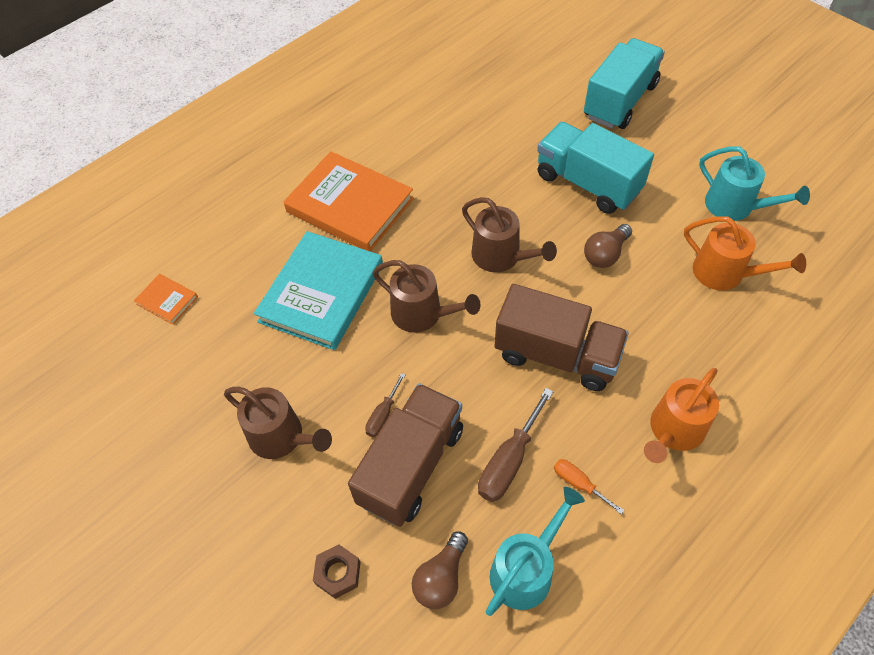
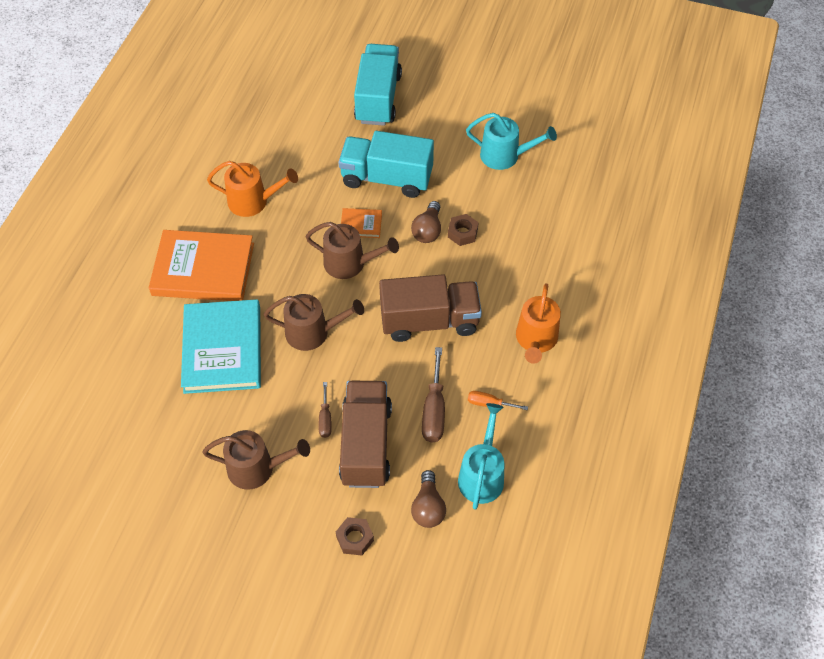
camera: 30 degrees left, 0 degrees up
orange book [134,274,198,325] -> orange book moved to [341,208,382,238]
orange watering can [684,216,806,290] -> orange watering can moved to [207,161,298,217]
none -> brown nut [448,214,479,246]

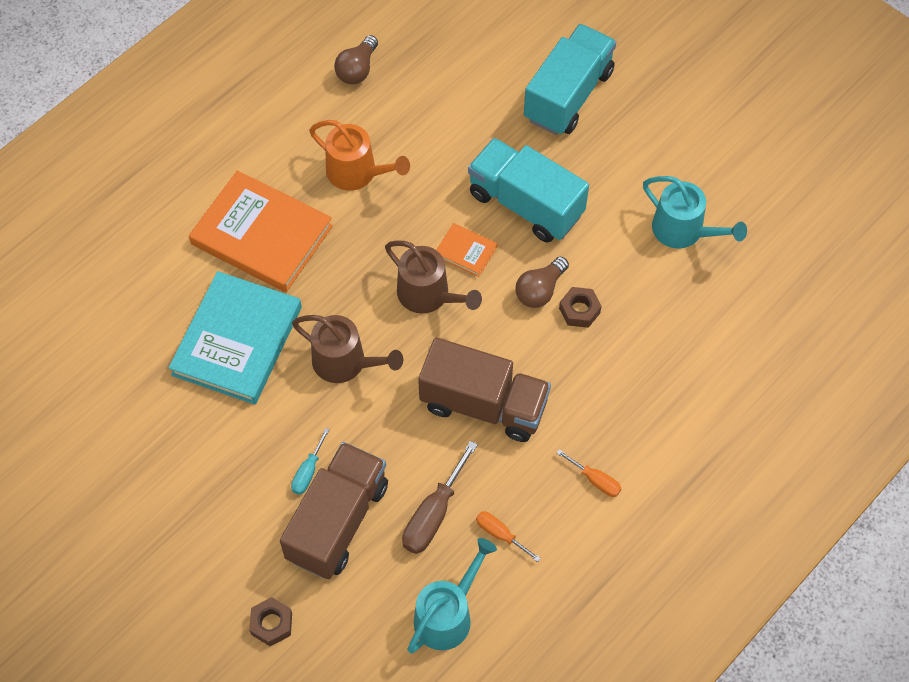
camera: 25 degrees right, 5 degrees up
brown watering can [202,430,310,490] -> none
brown screwdriver [318,382,332,438] -> turquoise screwdriver [291,428,330,495]
brown light bulb [411,470,446,528] -> brown light bulb moved to [334,35,378,84]
orange watering can [516,283,561,363] -> orange screwdriver [557,449,622,497]

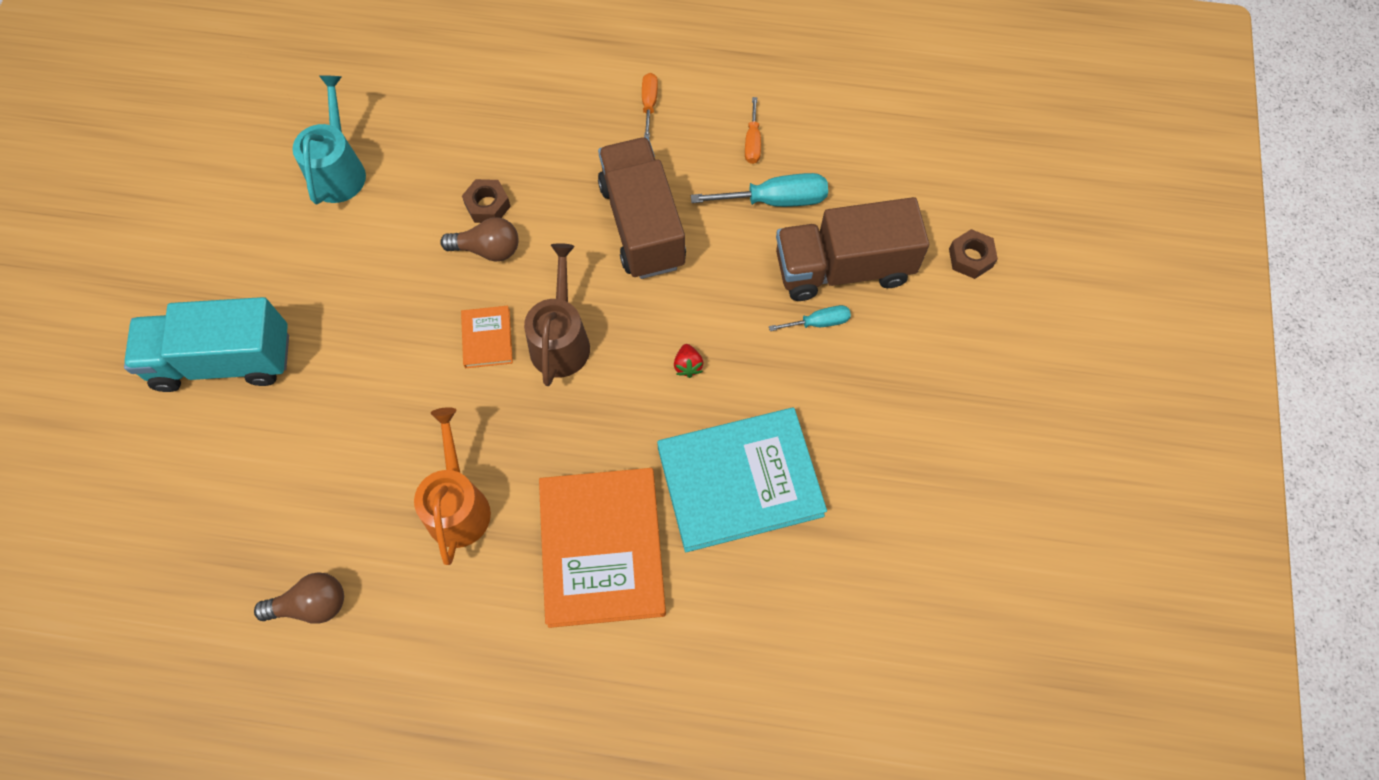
camera: 125 degrees left, 5 degrees up
brown watering can [292,315,403,383] -> red strawberry [674,344,703,378]
brown screwdriver [402,441,478,554] -> turquoise screwdriver [691,173,828,207]
turquoise watering can [407,538,497,654] -> none
turquoise truck [468,138,589,243] -> none

